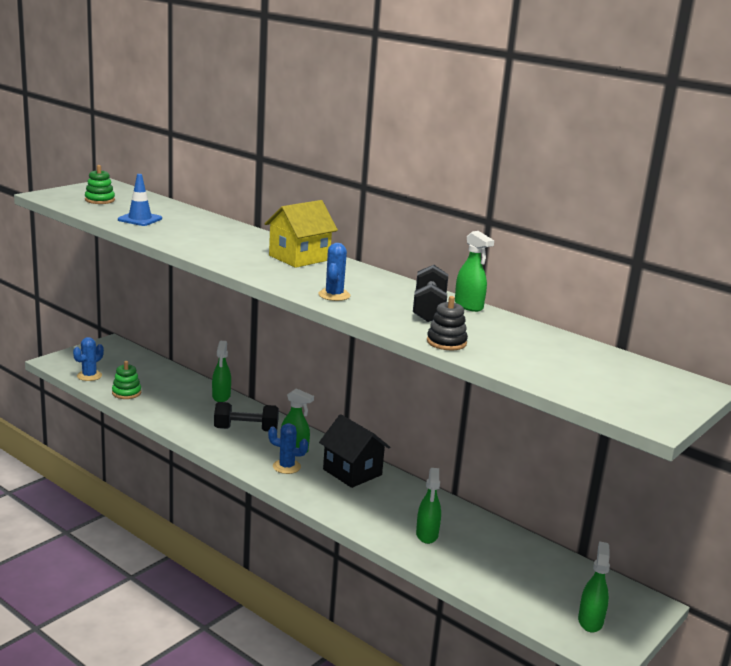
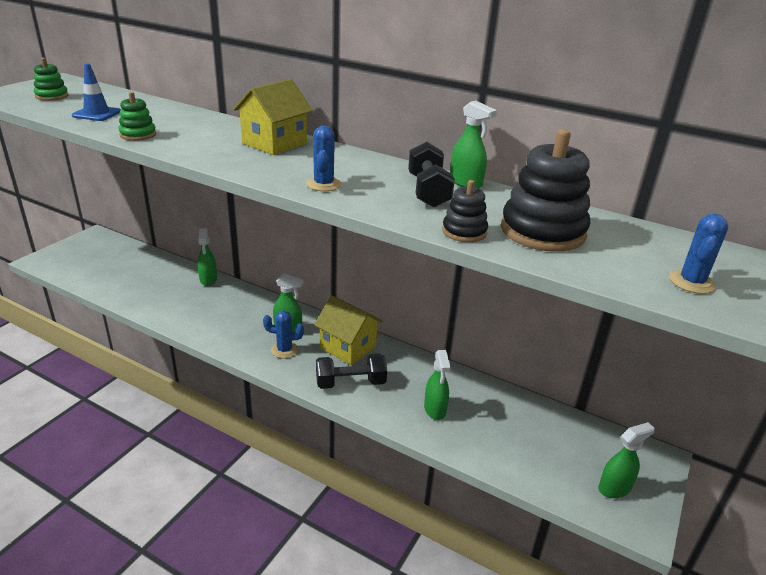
camera: 10 degrees left, 10 degrees up
blue cactus [73,337,104,381] -> blue cactus moved to [669,214,728,294]
green stacking toy [112,361,141,399] -> green stacking toy moved to [119,92,156,141]
black dumbbell [214,402,279,431] -> black dumbbell moved to [316,353,387,389]
black house [319,414,390,488] -> yellow house [314,295,383,365]
green spray bottle [578,541,610,633] -> green spray bottle turned 60 degrees clockwise [598,422,655,498]
none -> black stacking toy [501,129,590,252]

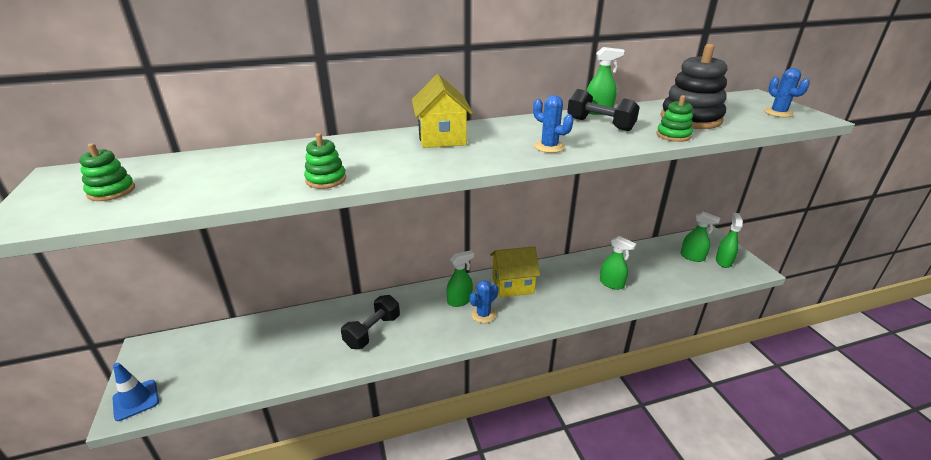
camera: 45 degrees left, 0 degrees up
blue traffic cone [72,63,121,121] -> blue traffic cone moved to [112,363,159,421]
green spray bottle [197,228,217,286] -> green spray bottle moved to [681,212,720,262]
black dumbbell [316,353,387,389] -> black dumbbell moved to [341,295,400,349]
black stacking toy [442,180,488,242] -> green stacking toy [656,95,693,142]

